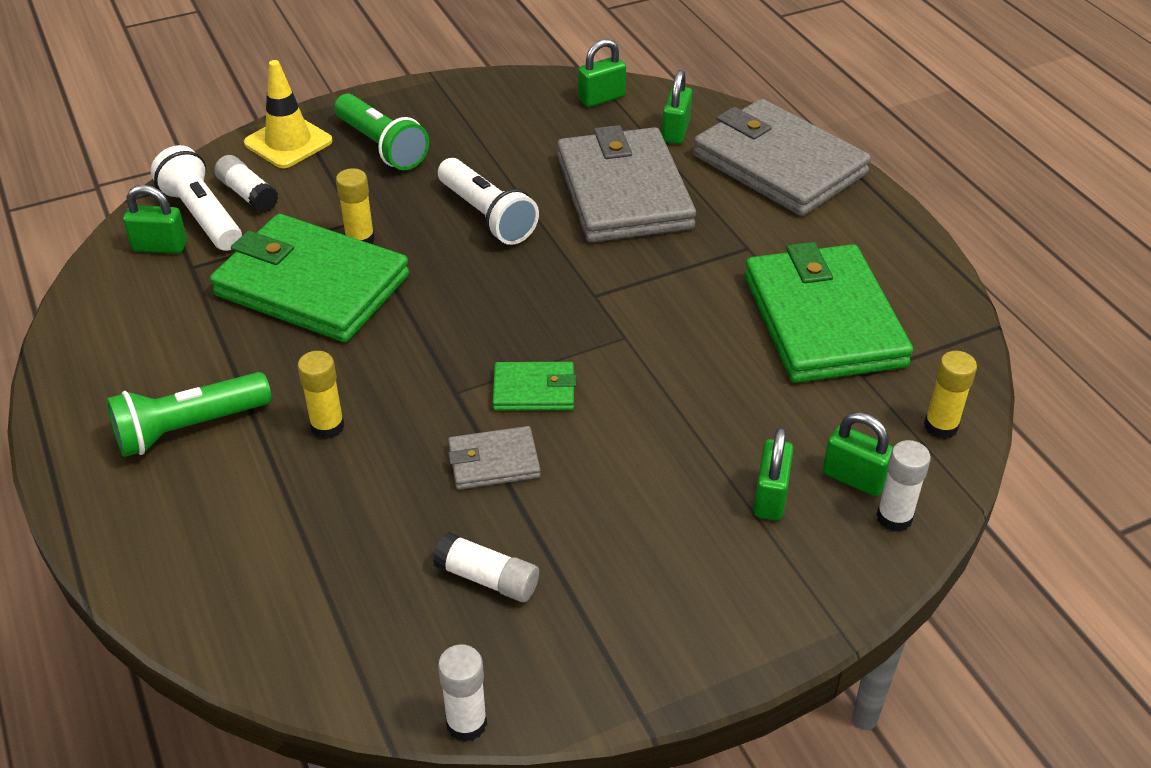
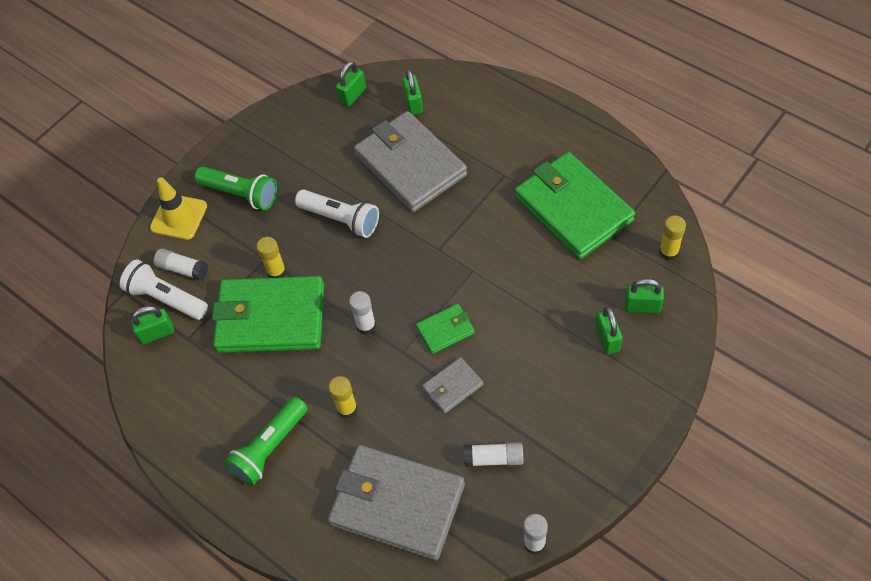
camera: 20 degrees left, 15 degrees up
grey wallet [693,99,871,216] -> grey wallet moved to [327,445,465,560]
white glue stick [876,440,931,532] -> white glue stick moved to [349,291,376,335]

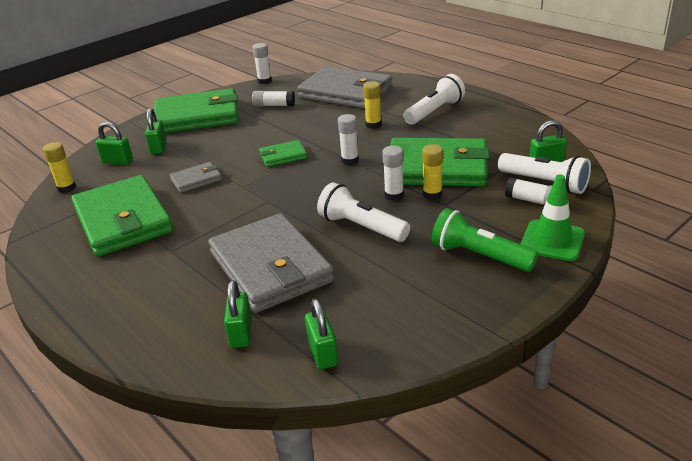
camera: 175 degrees left, 25 degrees down
yellow traffic cone [150,177,207,240] -> green traffic cone [521,174,585,261]
green flashlight [224,397,308,486] -> white flashlight [404,74,465,125]
green padlock [336,61,366,107] -> green padlock turned 60 degrees counterclockwise [305,299,338,369]
grey wallet [422,357,483,414] -> grey wallet moved to [170,162,222,193]
none -> green wallet [154,88,238,133]
none -> white glue stick [382,146,404,201]

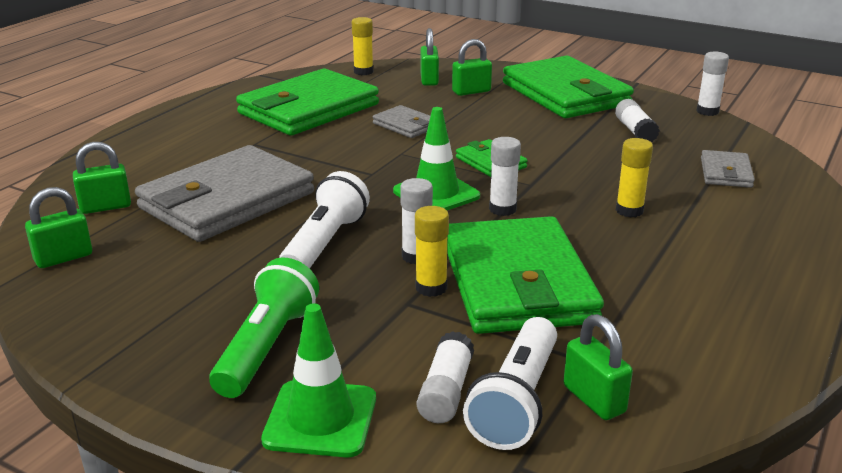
camera: 70 degrees right, 5 degrees down
grey wallet [297,66,392,109] -> grey wallet [701,150,755,188], size x0.46
white flashlight [404,74,465,125] -> none
none -> green traffic cone [393,107,480,210]

